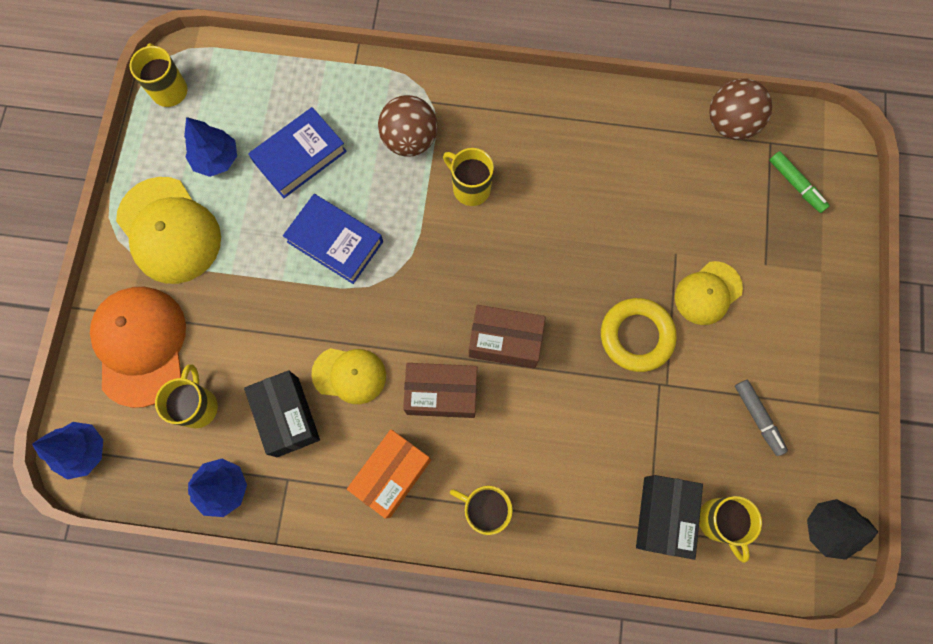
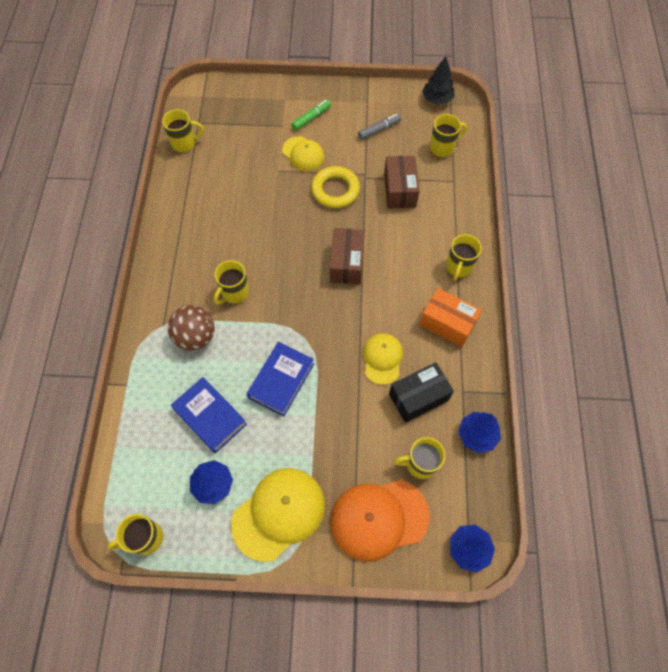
camera: 95 degrees left, 10 degrees down
brown box [403,363,477,418] -> brown box moved to [384,156,420,209]
black box [636,475,703,560] -> none
brown ball [709,79,772,140] -> yellow mug [162,109,204,152]
green marker [769,151,830,213] -> green marker moved to [291,100,331,131]

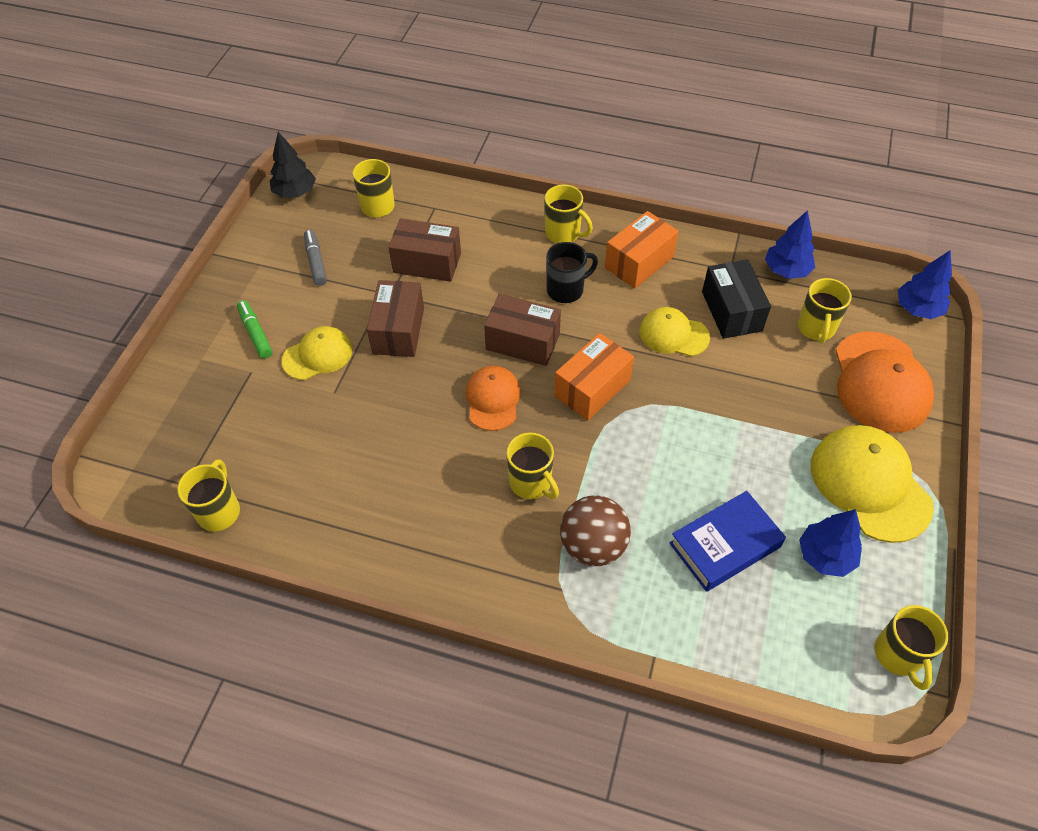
camera: 75 degrees left, 10 degrees down
blue book [247,342,314,417] -> none
yellow ring [311,166,360,208] -> brown box [367,280,424,357]
none -> orange cap [466,366,521,431]
none -> black mug [546,242,598,303]
none -> orange box [554,333,634,421]

